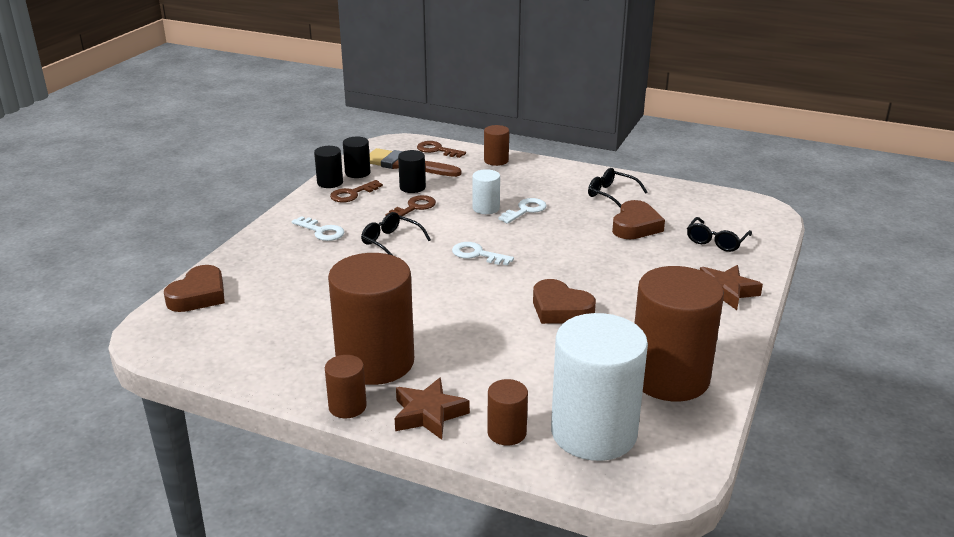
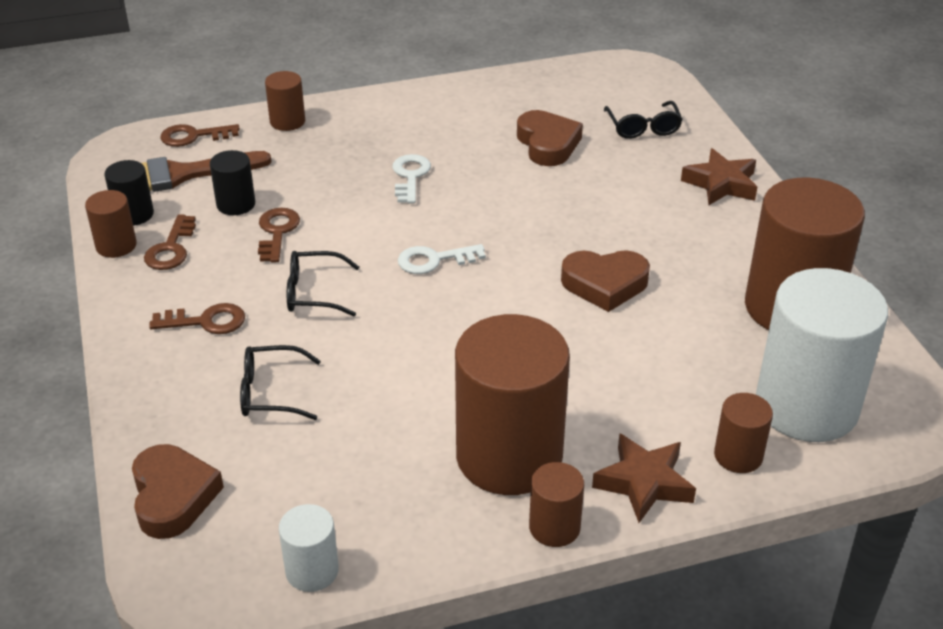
camera: 40 degrees left, 10 degrees up
white key [292,216,345,241] -> brown key [149,303,245,334]
black cylinder [314,146,343,188] -> brown cylinder [85,190,137,258]
white cylinder [472,169,500,214] -> white cylinder moved to [279,504,339,592]
black glasses [588,168,648,208] -> black glasses moved to [240,345,321,420]

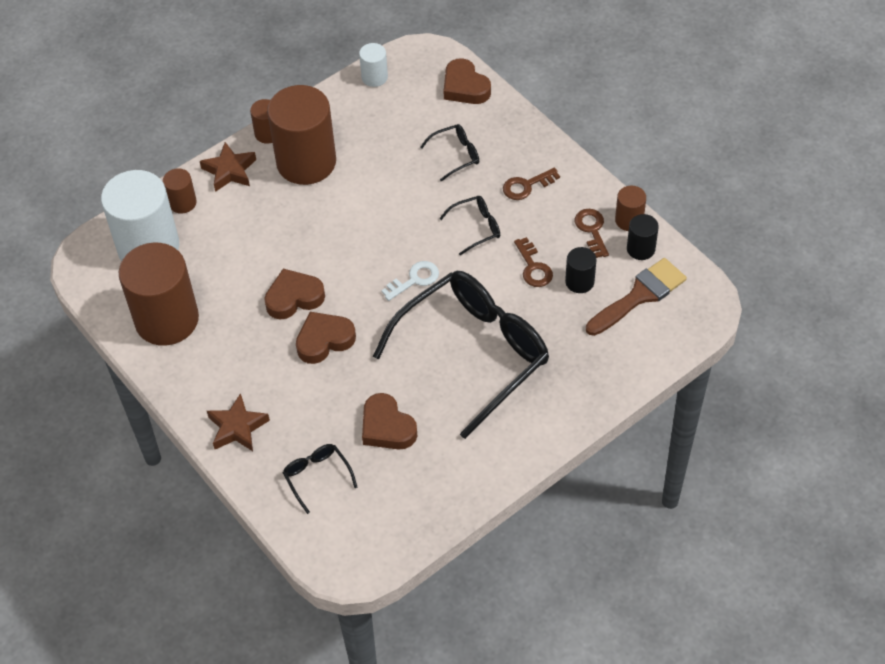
camera: 160 degrees right, 15 degrees up
brown key [160,124,240,147] -> none
brown cylinder [265,71,305,131] -> none
white key [392,154,431,203] -> black glasses [373,271,549,439]
none -> brown heart [296,312,356,364]

